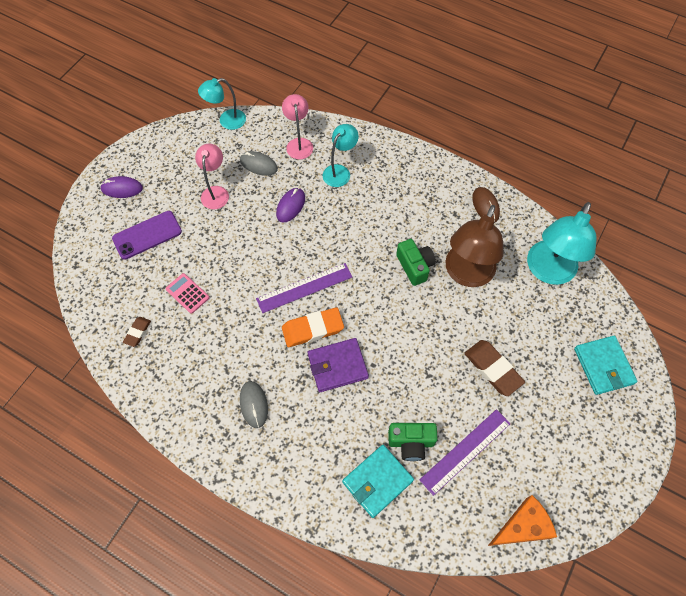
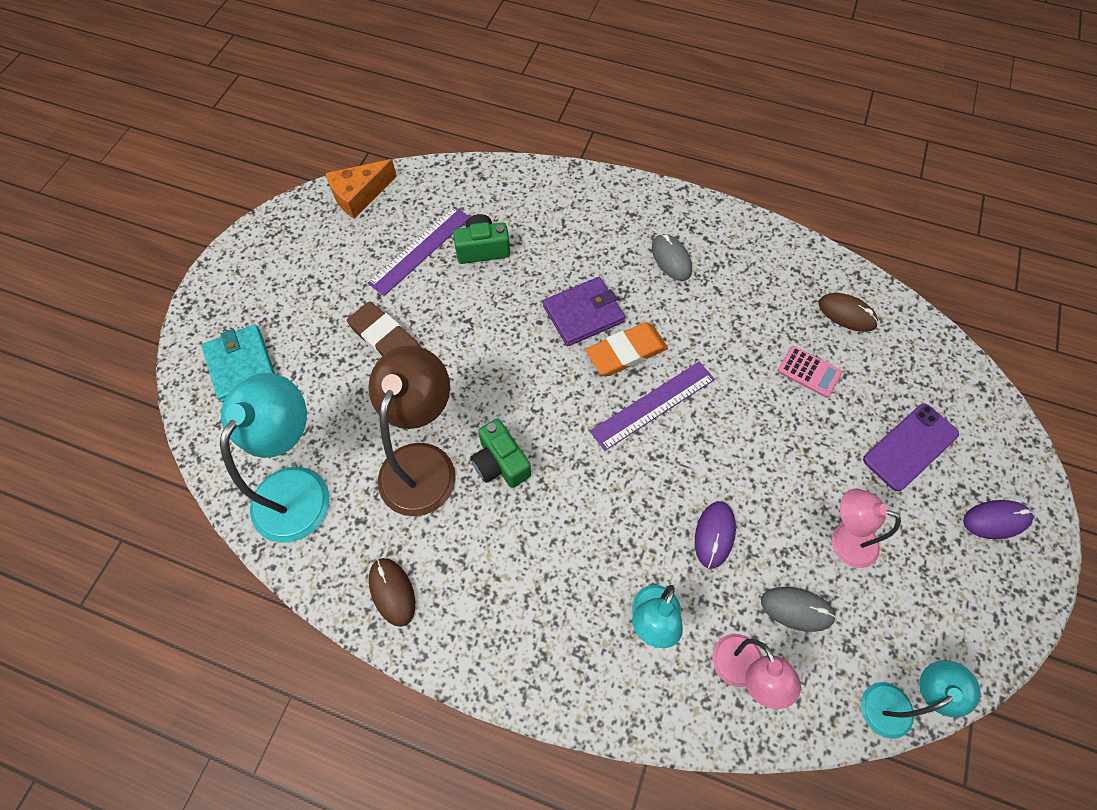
camera: 170 degrees right, 0 degrees up
brown eraser [123,317,151,347] -> brown mouse [818,293,878,332]
pink lamp [195,144,229,209] -> pink lamp turned 120 degrees clockwise [832,489,901,568]
turquoise wallet [342,445,414,518] -> none

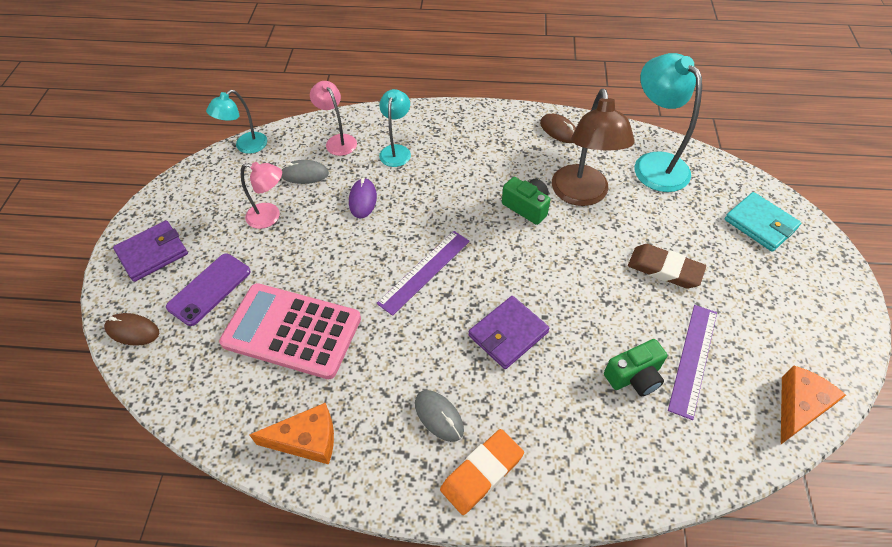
camera: 165 degrees right, 10 degrees down
turquoise lamp [220,373,330,543] -> turquoise lamp turned 150 degrees clockwise [635,53,702,192]
orange eraser [586,322,668,376] -> orange eraser moved to [440,429,524,515]
pink calculator [778,346,842,398] -> pink calculator [219,283,361,379], size x2.39
brown mouse [818,293,878,332] -> brown mouse moved to [104,313,159,346]
purple mouse [963,500,1033,539] -> purple wallet [113,220,188,282]
none -> orange cheese [250,403,334,465]

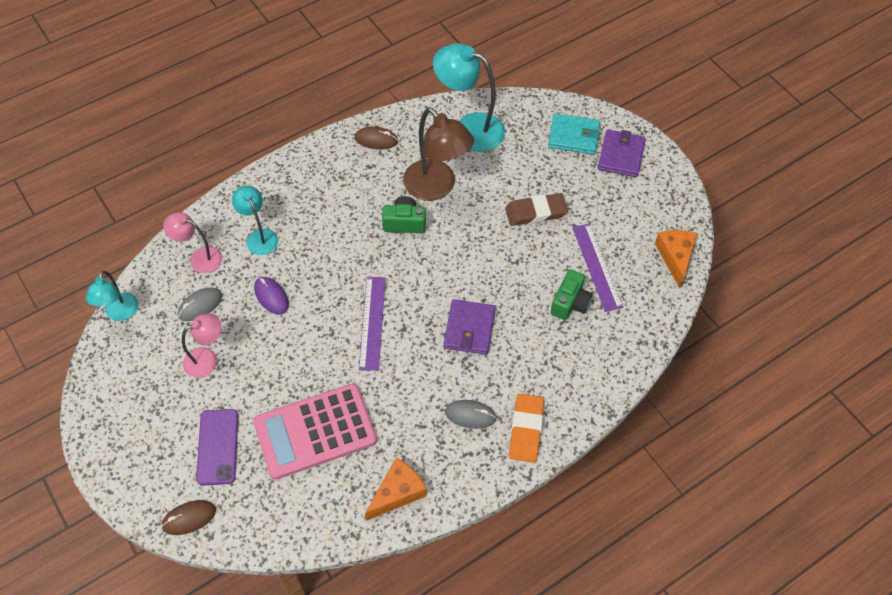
camera: 40 degrees left, 5 degrees up
purple wallet [113,220,188,282] -> purple wallet moved to [598,129,646,177]

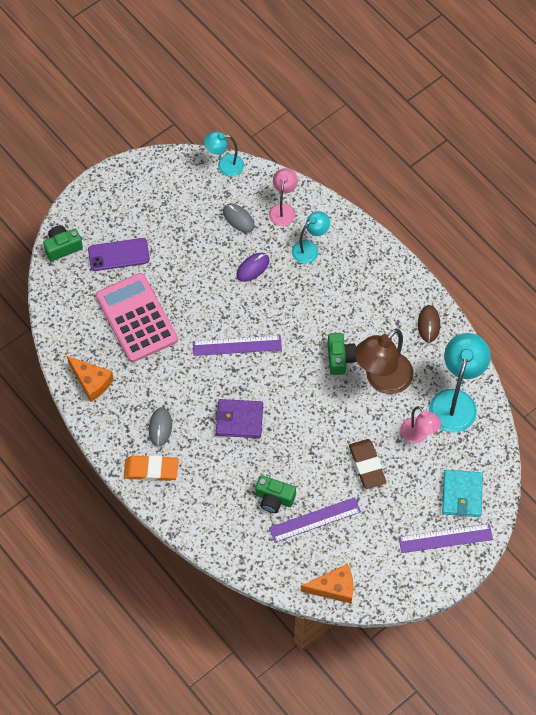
camera: 85 degrees right, 5 degrees up
brown mouse [161,500,216,535] -> green camera [43,225,83,261]
pink lamp [182,313,222,378] -> pink lamp moved to [401,406,441,443]
purple wallet [598,129,646,177] -> purple ruler [399,524,493,553]

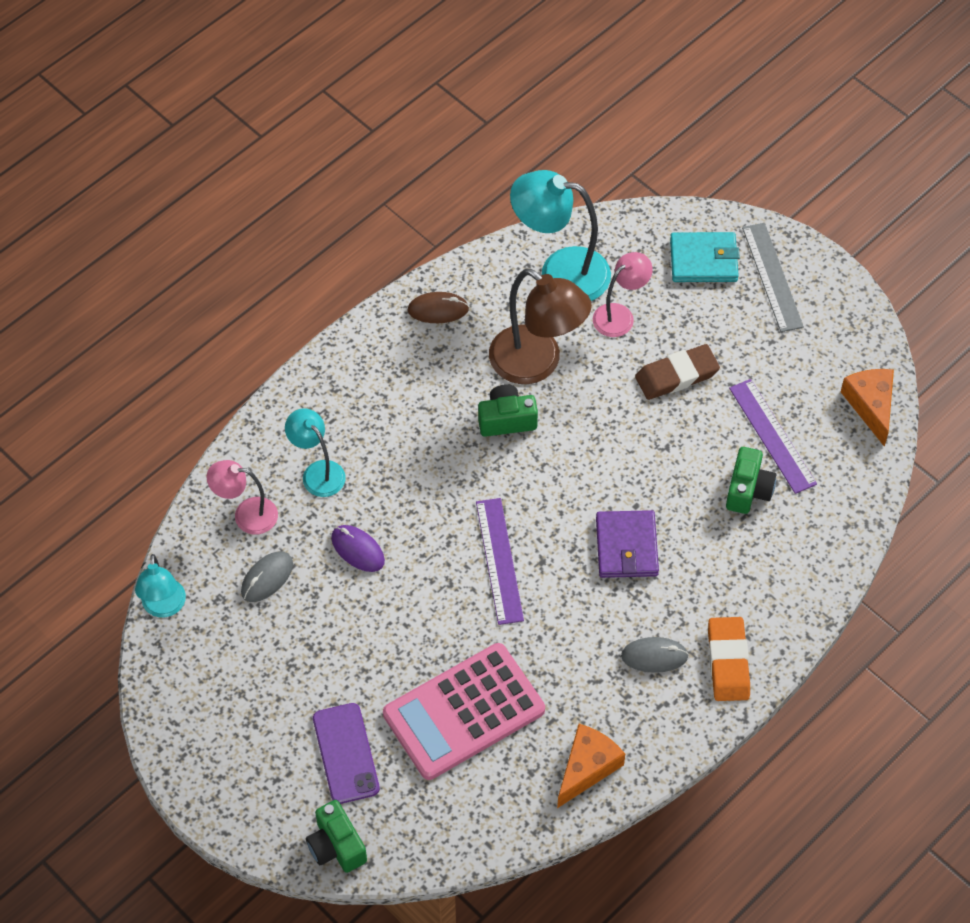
camera: 95 degrees left, 5 degrees down
purple ruler [399,524,493,553] -> grey ruler [742,223,804,332]

